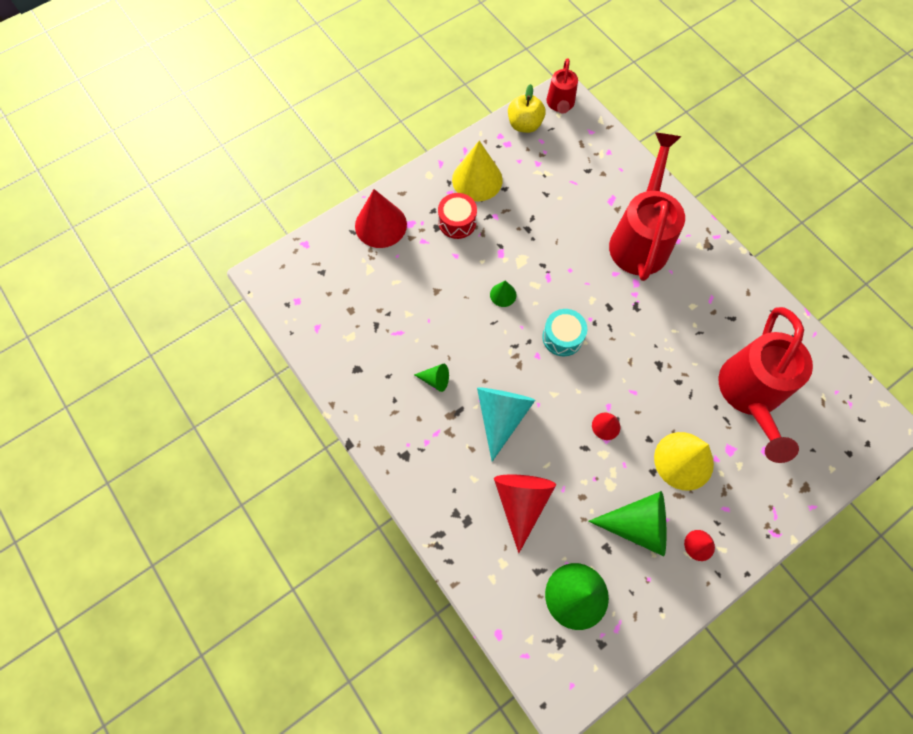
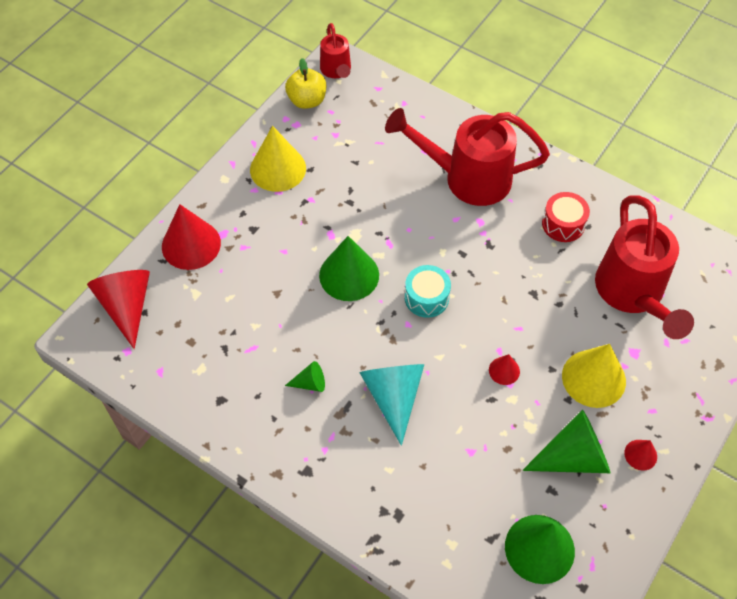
camera: 20 degrees left, 10 degrees down
red drum [438,193,477,239] -> red drum moved to [542,192,590,242]
green cone [490,280,517,307] -> green cone [319,236,379,301], size x2.04
red cone [494,474,556,553] -> red cone moved to [87,270,150,349]
red watering can [609,132,685,281] -> red watering can turned 75 degrees counterclockwise [385,108,550,206]

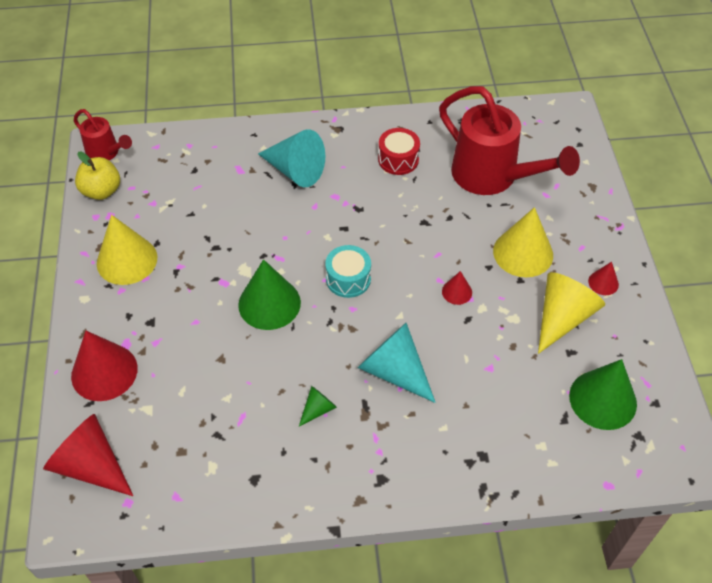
camera: 40 degrees left, 5 degrees down
red watering can [385,108,550,206] -> turquoise cone [258,129,325,187]
green cone [522,409,610,473] -> yellow cone [538,272,605,354]

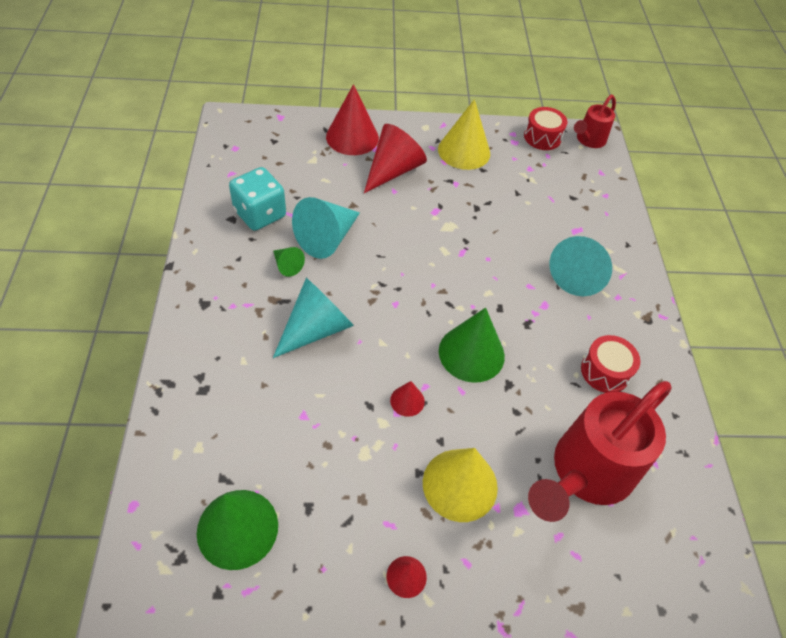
camera: 90 degrees right, 0 degrees up
red cone [43,414,133,496] -> red cone moved to [364,124,427,193]
yellow apple [75,152,120,200] -> red drum [524,107,567,150]
green cone [238,259,301,330] -> green cone moved to [439,308,505,383]
turquoise drum [325,245,371,298] -> none
yellow cone [538,272,605,354] -> none
none -> turquoise dice [229,167,286,231]
none -> turquoise cone [292,197,360,259]

